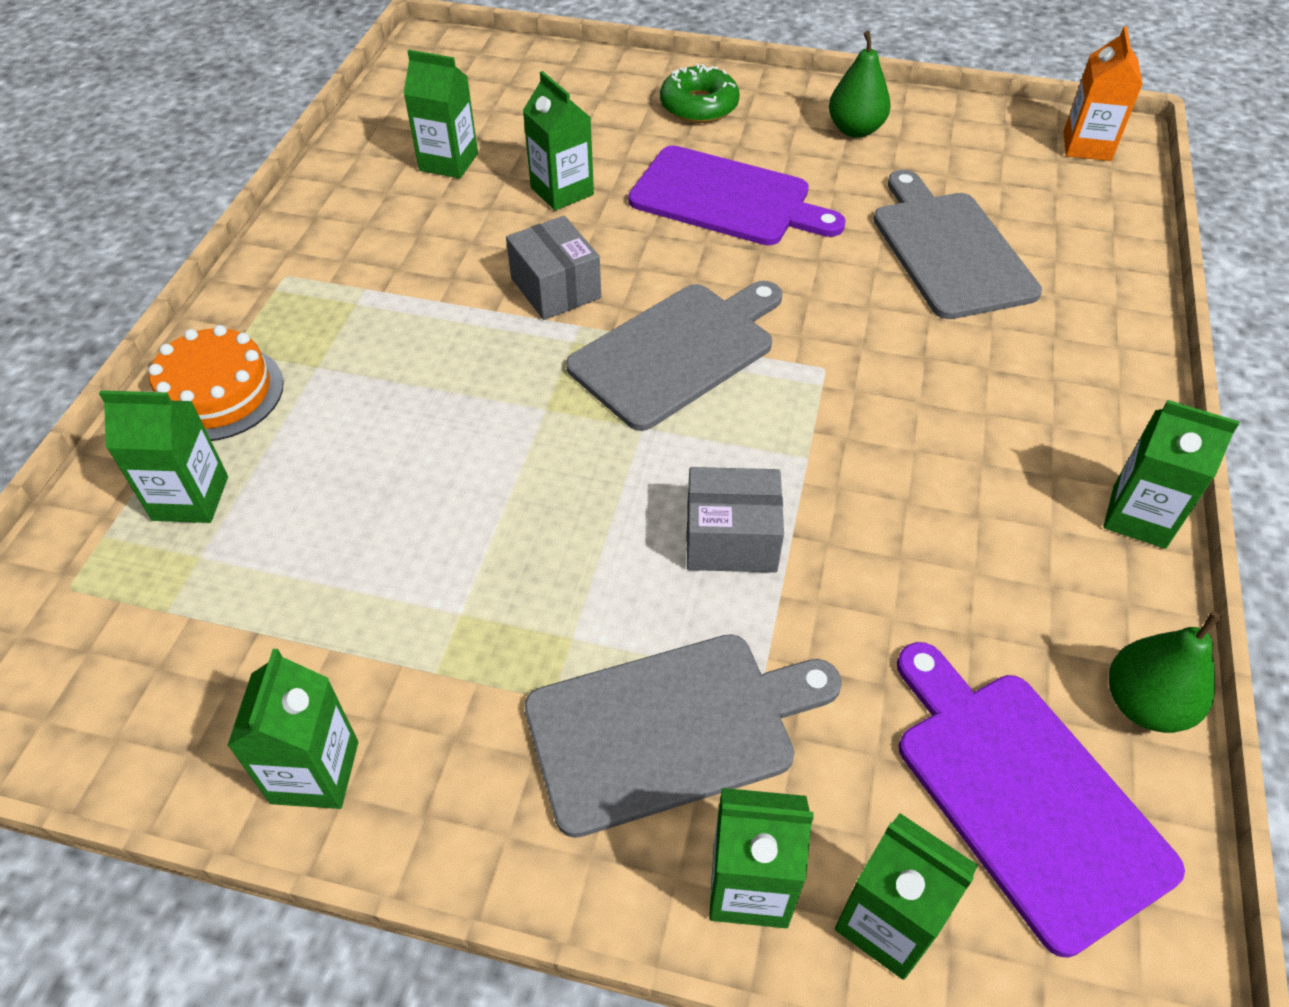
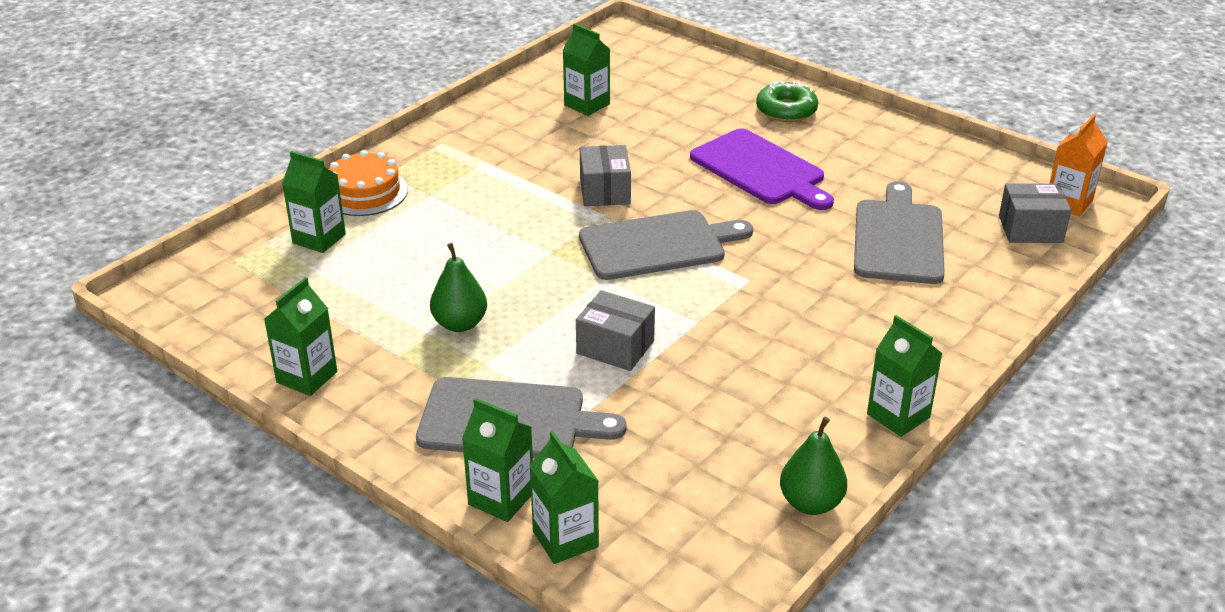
camera: 25 degrees right, 15 degrees down
green carton [523,71,594,211] -> none
green pear [829,31,891,138] -> green pear moved to [430,243,487,332]
purple cutting board [897,642,1185,958] -> none
none -> grey box [999,183,1071,243]

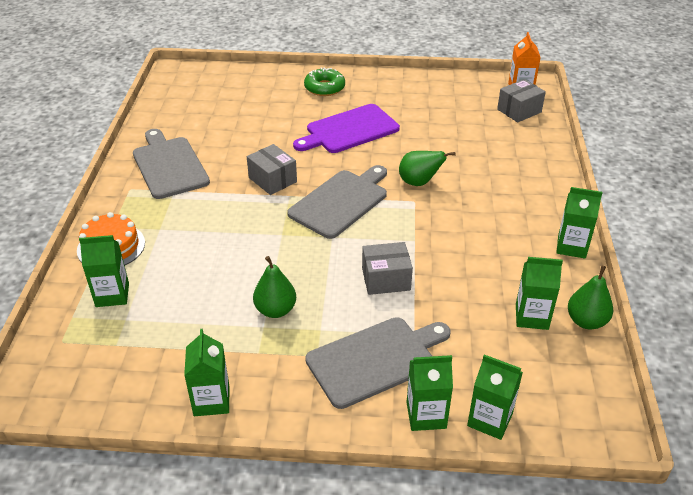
camera: 35 degrees left, 5 degrees up
green carton [563,23,610,116] -> green carton moved to [516,257,563,330]
purple cutting board [690,128,834,210] -> purple cutting board turned 135 degrees clockwise [293,104,400,153]
grey cutting board [854,181,945,284] -> grey cutting board moved to [133,129,210,199]
none -> green pear [399,151,456,186]

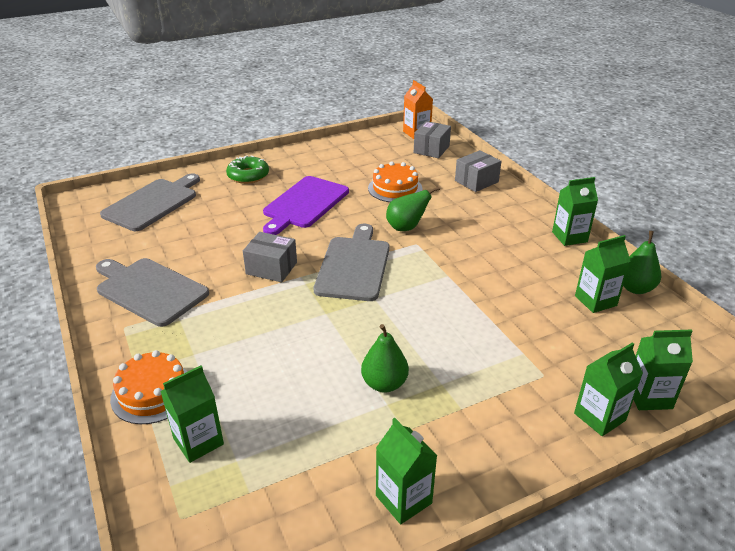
camera: 30 degrees left, 5 degrees down
grey cutting board [305,317,450,409] -> grey cutting board moved to [100,174,200,231]
grey box [362,242,413,295] -> grey box moved to [455,150,501,192]
none -> orange cake [368,162,422,202]

